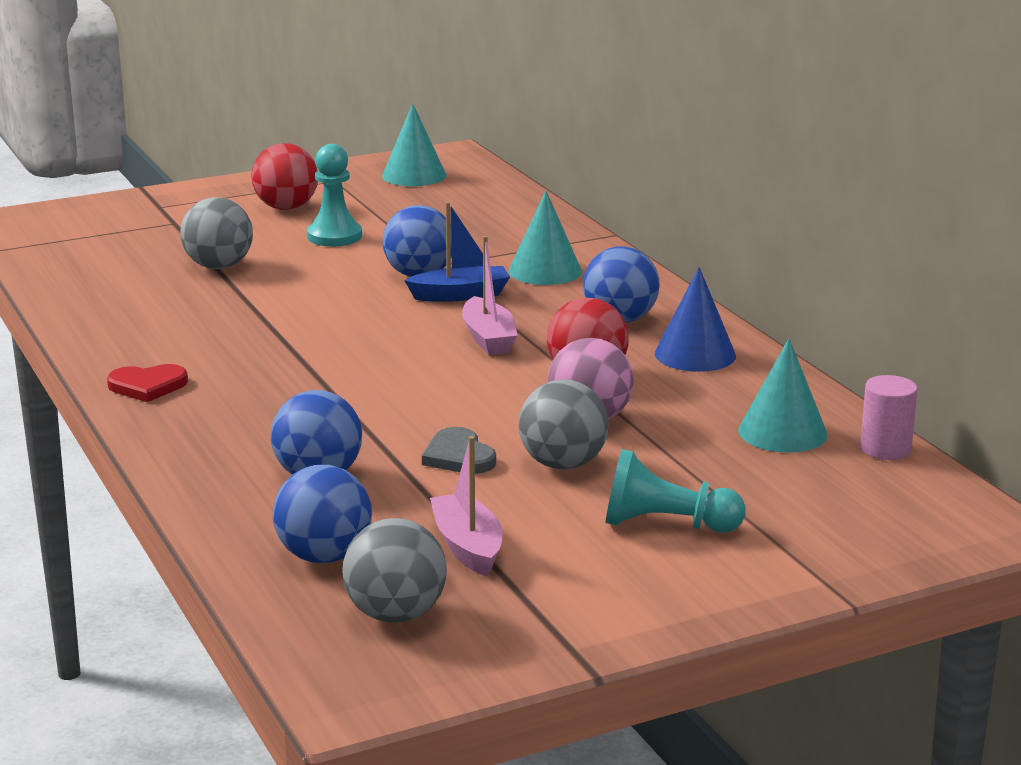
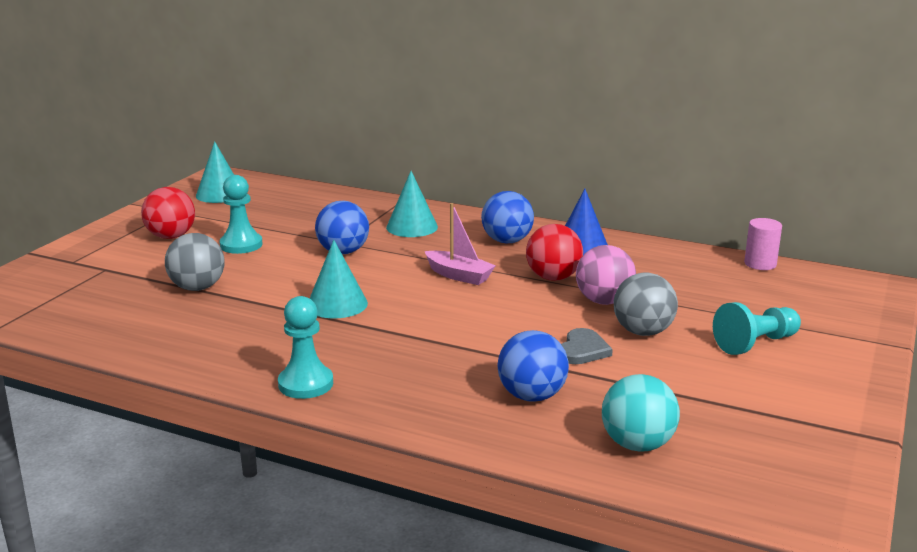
camera: 40 degrees left, 0 degrees up
red heart [107,364,188,402] -> turquoise pawn [278,296,333,399]
blue ball [273,465,372,563] -> turquoise ball [602,374,680,452]
grey ball [342,518,447,623] -> none
blue boat [404,202,510,302] -> none
grey heart [422,427,496,474] -> grey heart turned 90 degrees counterclockwise [561,328,613,364]
pink boat [430,436,503,576] -> none
turquoise cone [738,339,828,453] -> turquoise cone moved to [310,240,368,318]

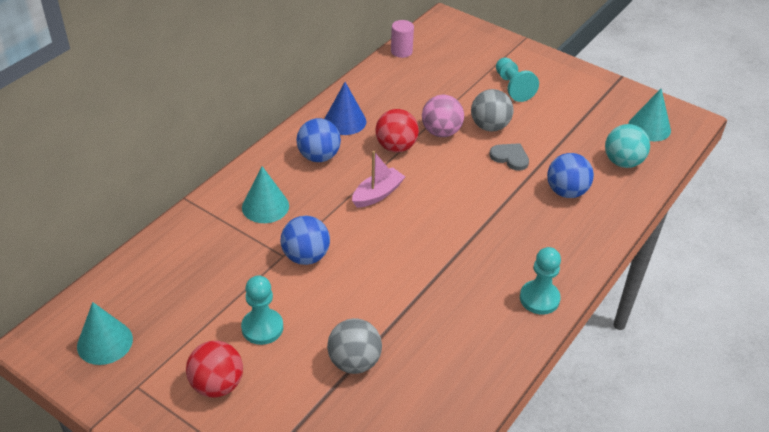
camera: 80 degrees left, 20 degrees up
turquoise cone [310,240,368,318] -> turquoise cone moved to [628,89,671,141]

